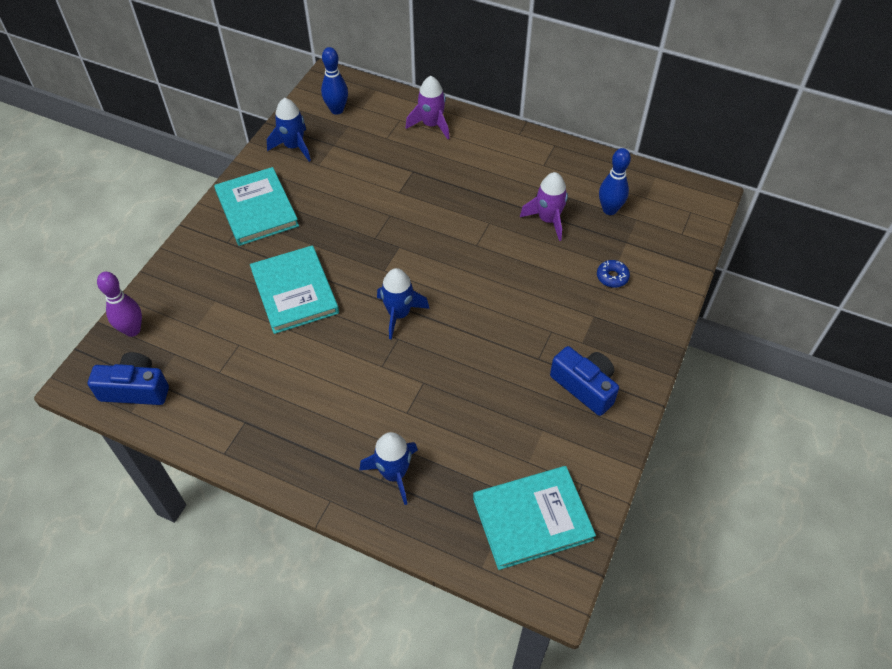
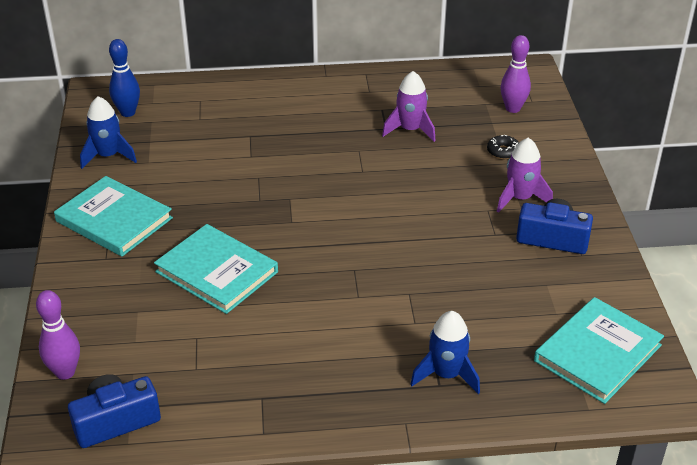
camera: 30 degrees left, 15 degrees down
blue rocket [377,268,430,340] -> none
purple rocket [405,76,450,139] -> purple rocket moved to [497,138,553,213]
blue donut [597,260,630,288] -> black donut [487,135,519,159]
blue bowling pin [599,148,631,215] -> none
none -> purple bowling pin [500,35,531,113]

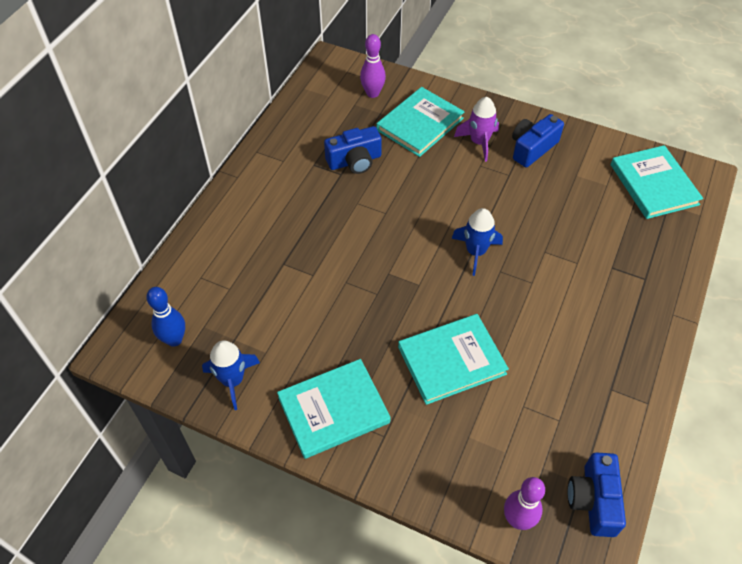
camera: 60 degrees left, 15 degrees up
purple rocket [382,71,436,142] -> blue camera [324,126,382,174]
blue rocket [410,311,480,394] -> blue rocket moved to [452,208,503,276]
black donut [487,135,519,159] -> turquoise book [376,87,465,157]

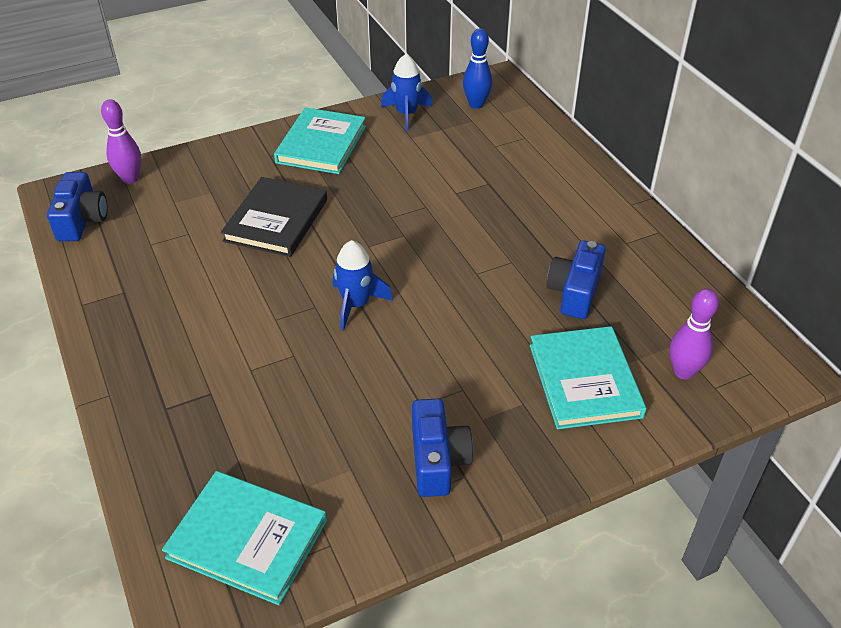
camera: 130 degrees right, 10 degrees down
turquoise book [398,314,509,405] -> black book [221,177,327,257]
purple rocket [454,97,499,162] -> none
blue camera [568,452,626,537] -> blue camera turned 45 degrees clockwise [47,172,108,241]

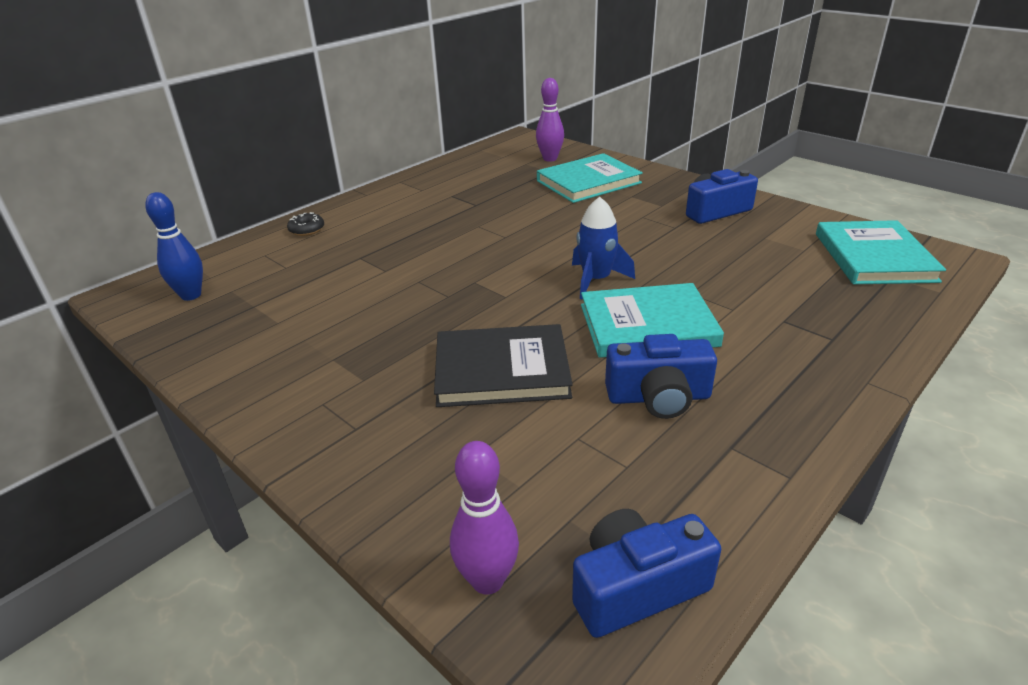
camera: 110 degrees left, 10 degrees down
turquoise book [274,107,366,174] -> turquoise book moved to [581,283,724,358]
blue rocket [381,54,432,131] -> none
blue camera [547,241,606,319] -> blue camera moved to [605,334,717,419]
none -> black donut [287,212,324,236]

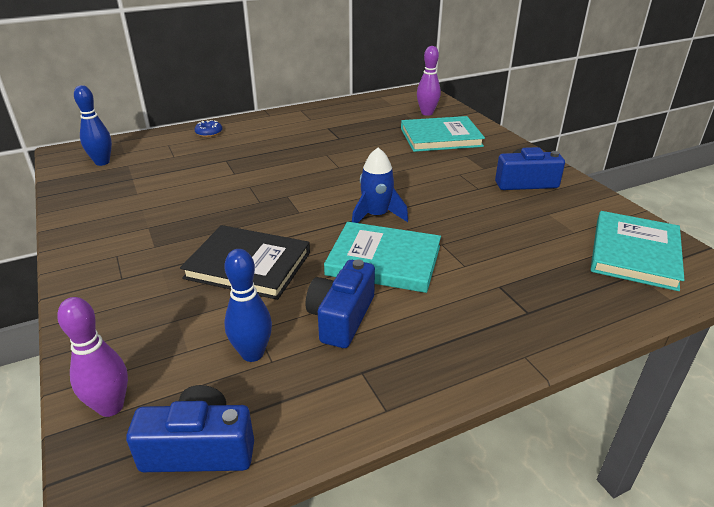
camera: 20 degrees right, 0 degrees up
black donut [287,212,324,236] -> blue donut [194,120,222,137]
blue camera [605,334,717,419] -> blue camera turned 90 degrees clockwise [306,260,375,348]
none -> blue bowling pin [224,249,272,362]

